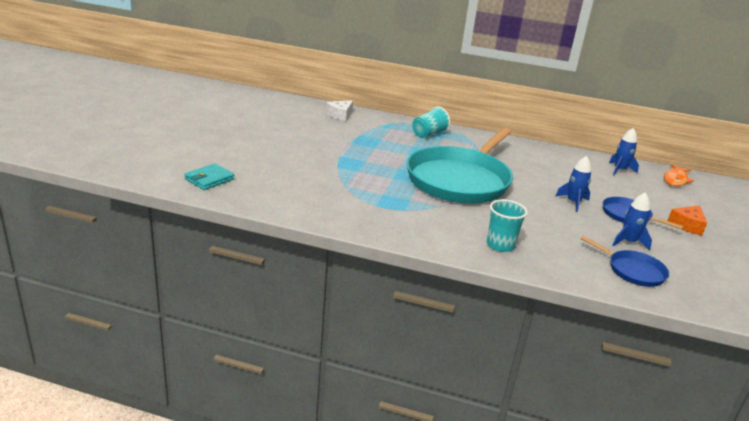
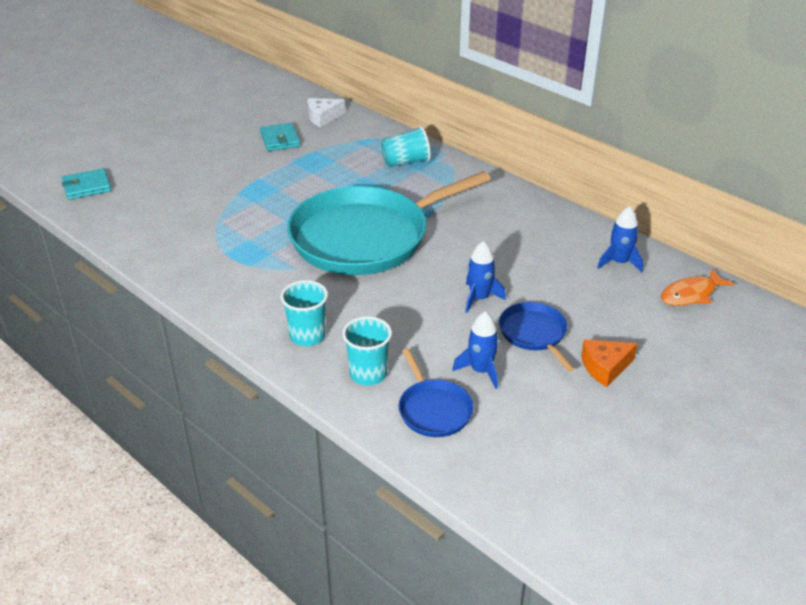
camera: 30 degrees right, 10 degrees up
none -> turquoise wallet [260,123,300,151]
none -> turquoise cup [342,316,392,385]

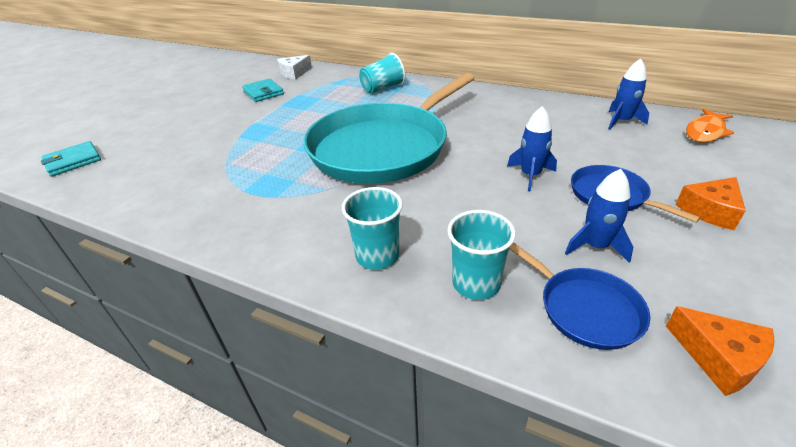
camera: 15 degrees left, 0 degrees up
none -> orange cheese [666,306,775,396]

